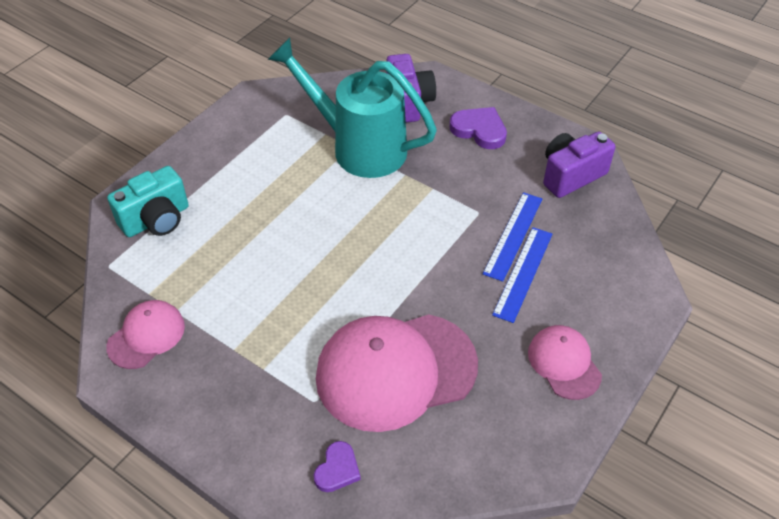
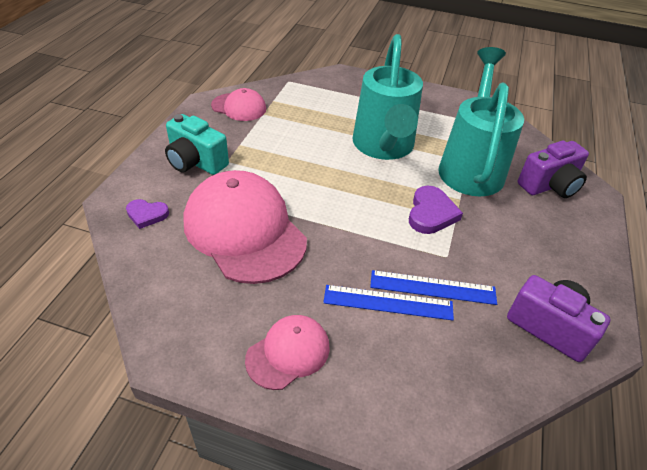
camera: 70 degrees right, 5 degrees down
turquoise camera [107,166,189,237] -> turquoise camera moved to [165,114,229,175]
purple heart [450,107,507,149] -> purple heart moved to [409,186,463,234]
none -> turquoise watering can [352,34,423,160]

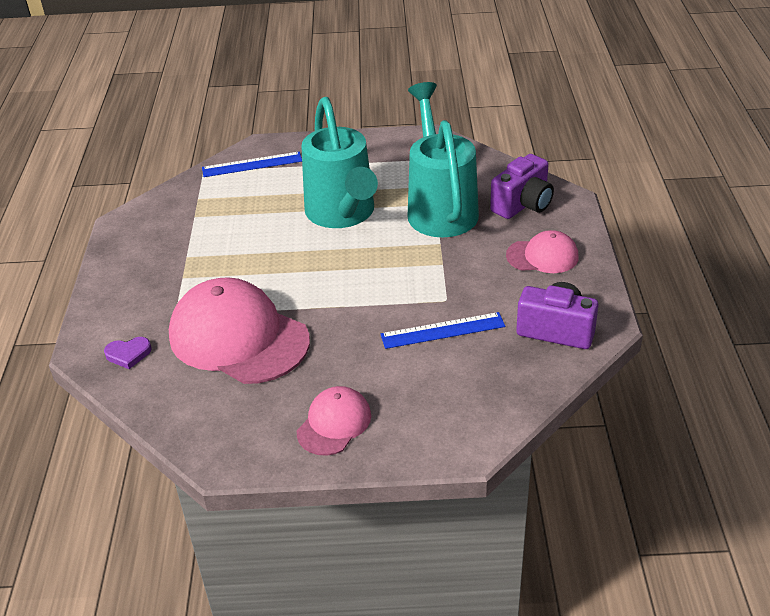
camera: 15 degrees left, 5 degrees down
turquoise camera [165,114,229,175] -> none
pink cap [211,88,266,121] -> pink cap moved to [506,230,579,273]
blue ruler [323,285,454,321] -> blue ruler moved to [202,152,302,177]
purple heart [409,186,463,234] -> none

